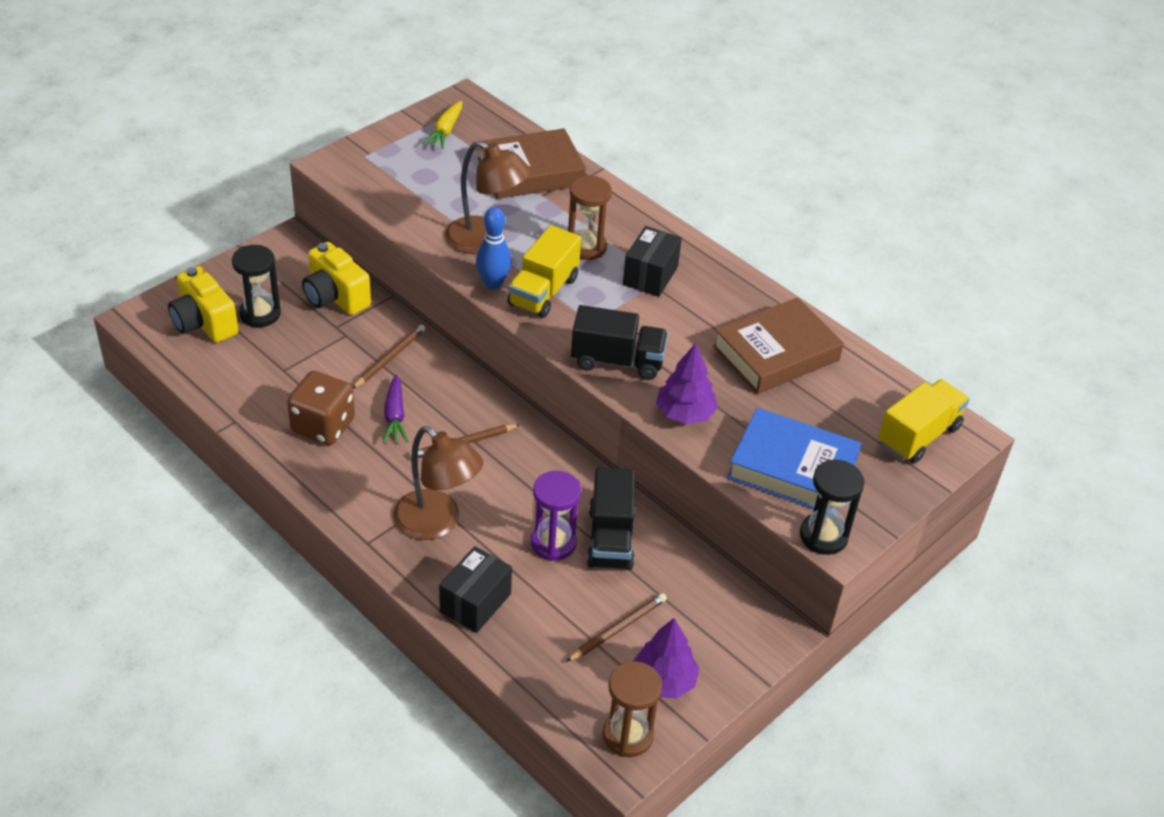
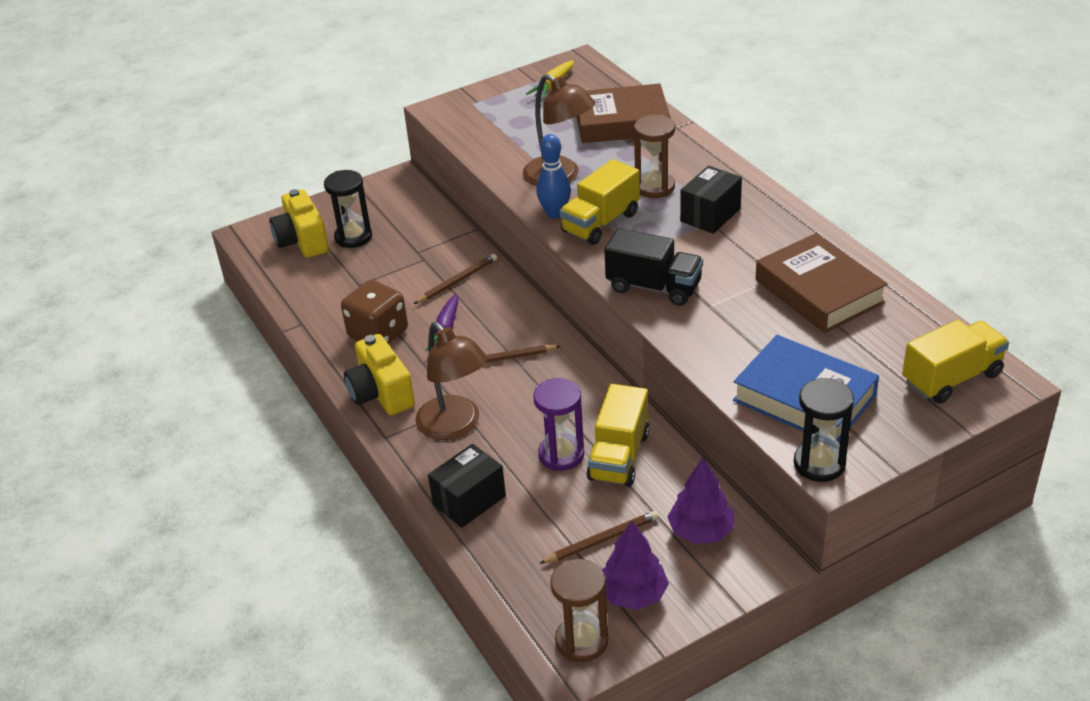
camera: 20 degrees right, 5 degrees down
yellow camera [302,242,371,315] -> yellow camera moved to [344,334,415,415]
black truck [587,468,635,570] -> yellow truck [587,384,650,487]
purple tree [656,343,718,424] -> purple tree moved to [667,458,734,544]
brown book [713,297,844,394] -> brown book turned 75 degrees clockwise [755,233,888,333]

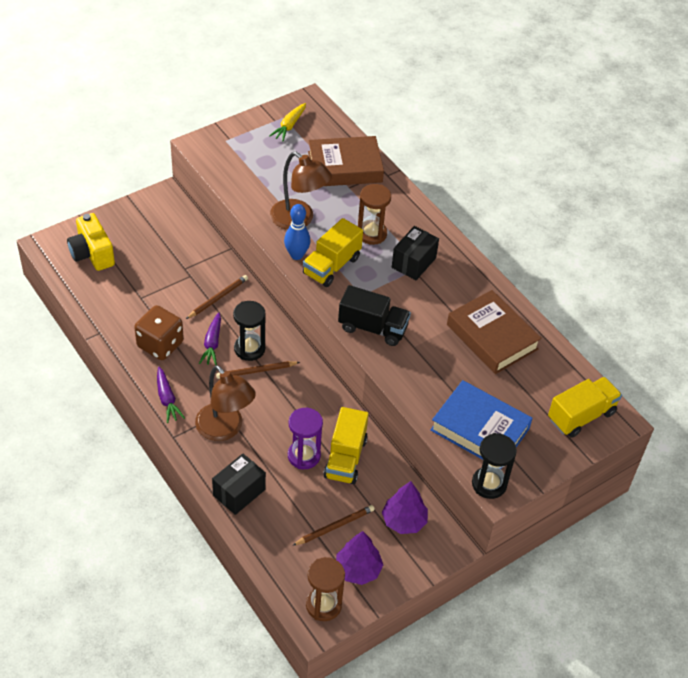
camera: 10 degrees left, 10 degrees up
black hourglass [324,170,372,248] -> black hourglass moved to [233,301,266,361]
yellow camera [344,334,415,415] -> purple carrot [157,367,185,423]

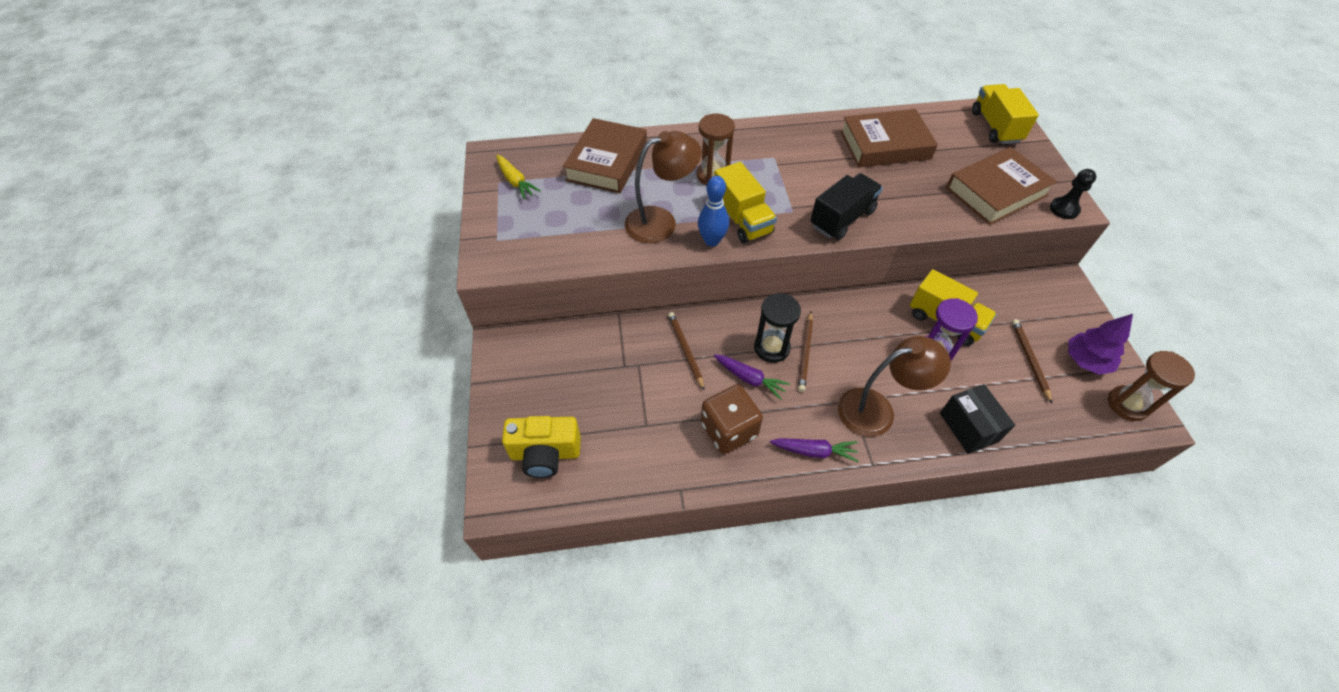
camera: 60 degrees left, 5 degrees up
purple tree [382,481,428,534] -> none
black box [392,226,439,280] -> none
blue book [430,380,533,469] -> brown book [946,147,1057,225]
black hourglass [472,433,517,499] -> black pawn [1050,169,1096,219]

